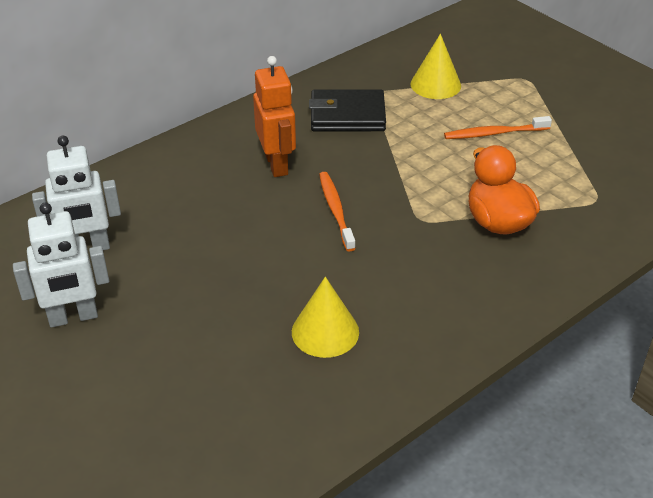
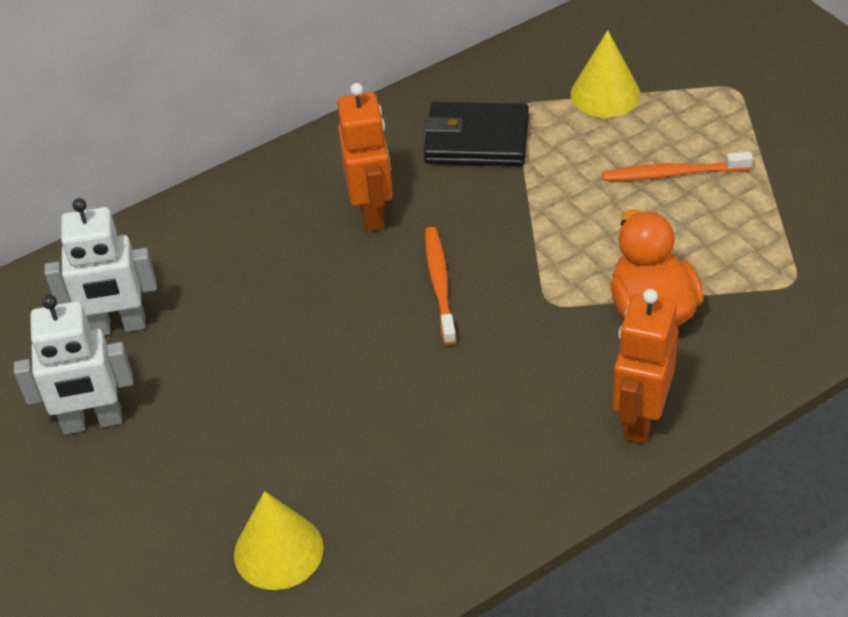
camera: 10 degrees right, 5 degrees up
yellow cone [292,277,359,358] -> yellow cone moved to [234,491,324,590]
none -> orange robot [612,289,678,444]

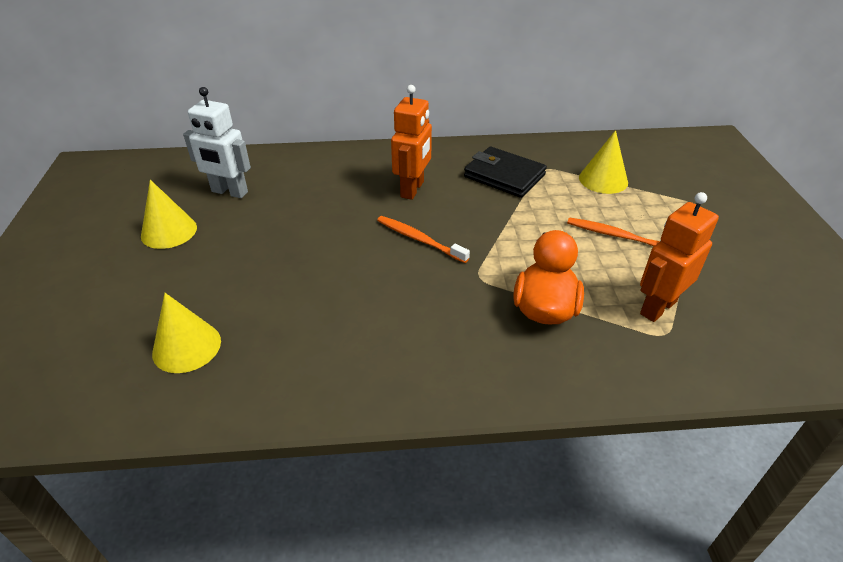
camera: 25 degrees right, 5 degrees down
white robot [14,295,133,435] -> yellow cone [141,180,197,249]
orange toothbrush [425,227,456,345] -> orange toothbrush turned 75 degrees counterclockwise [377,216,470,263]
orange robot [612,289,678,444] -> orange robot moved to [640,192,719,322]

